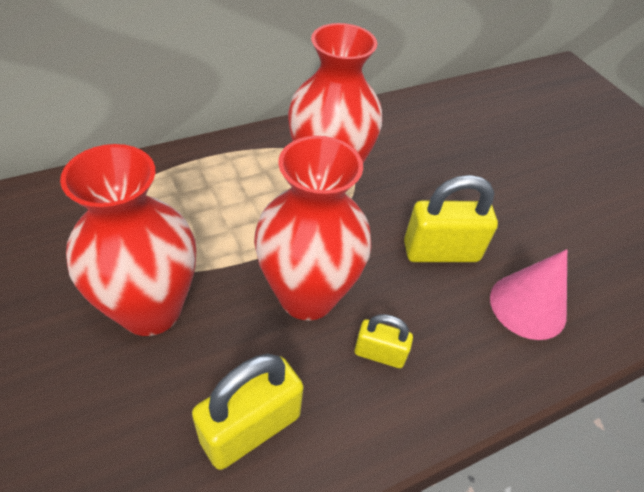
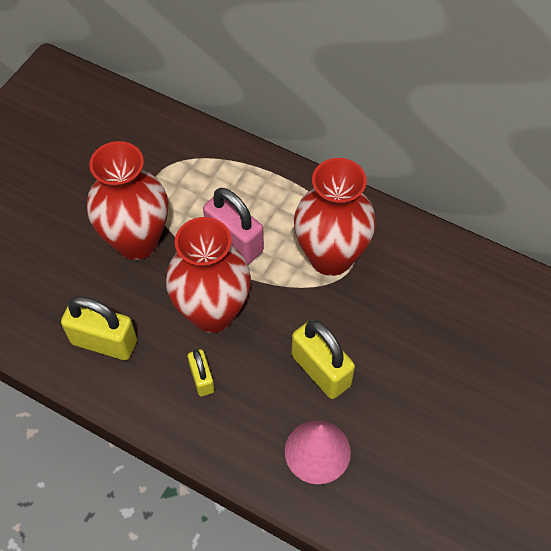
camera: 60 degrees right, 10 degrees up
none -> pink padlock [203,188,264,264]

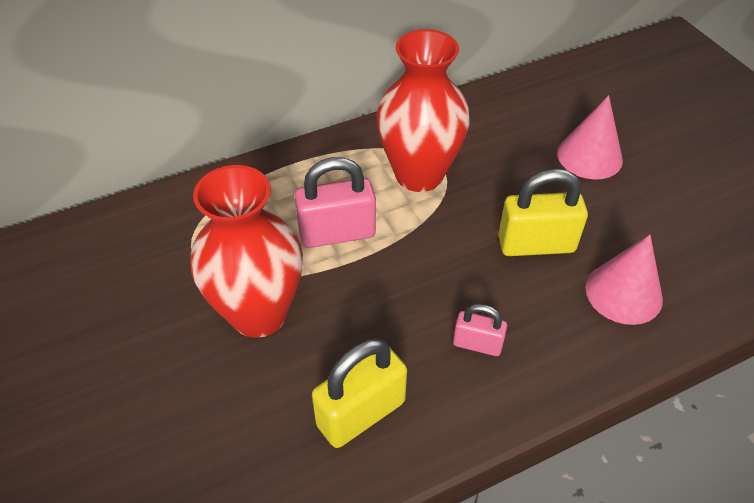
camera: 55 degrees left, 10 degrees down
red vase [166,217,251,333] -> none
yellow padlock [188,349,215,396] -> pink padlock [453,304,507,356]
none -> pink cone [557,95,623,179]

